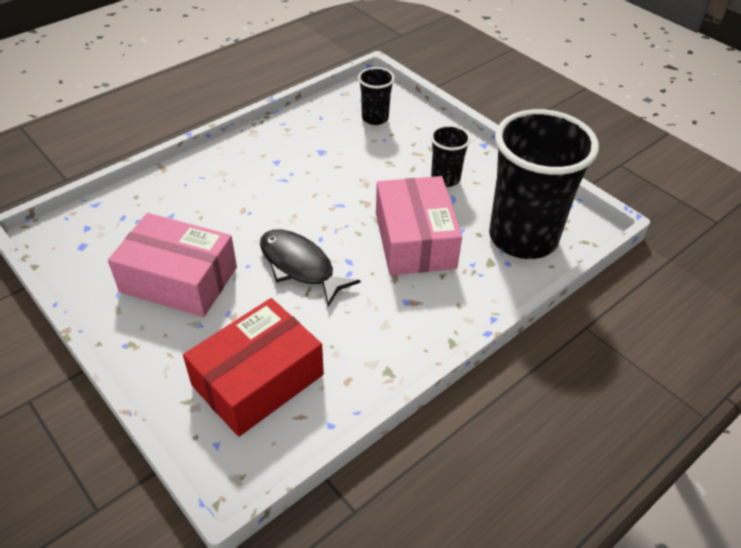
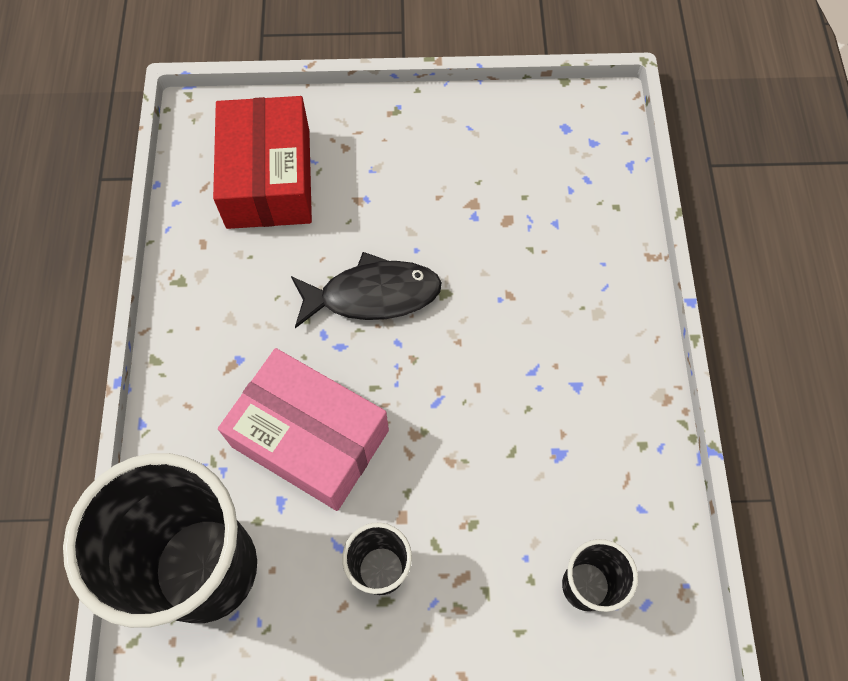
camera: 130 degrees right, 20 degrees up
pink box [108,213,237,317] -> none

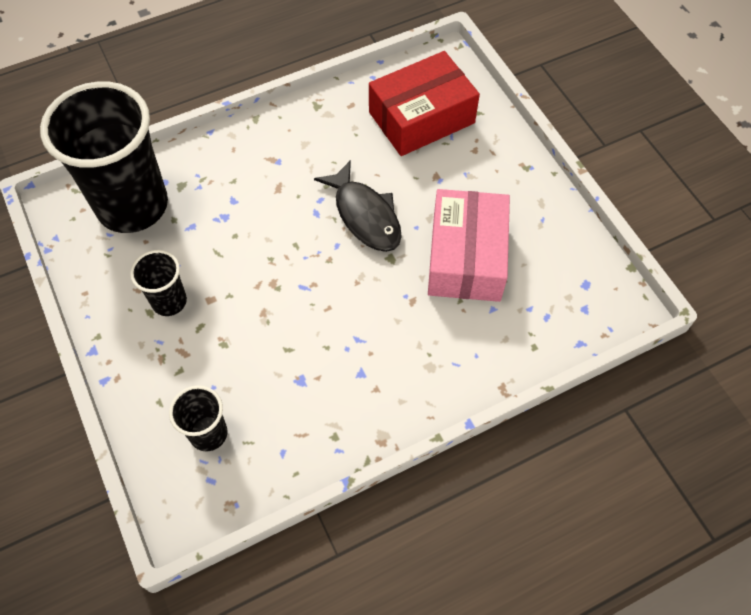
camera: 65 degrees right, 5 degrees down
pink box [218,348,389,511] -> pink box moved to [428,189,510,302]

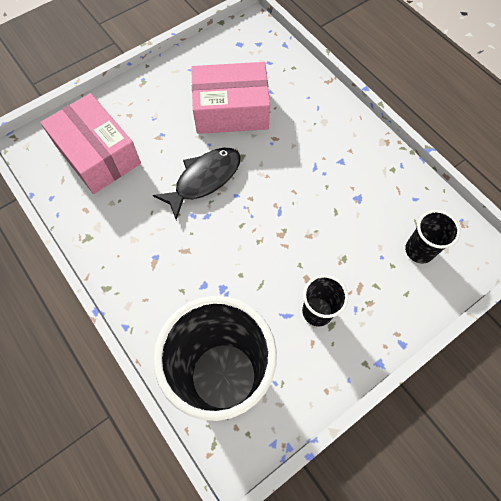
camera: 100 degrees left, 5 degrees up
red box [369,51,480,156] -> pink box [40,93,141,194]

